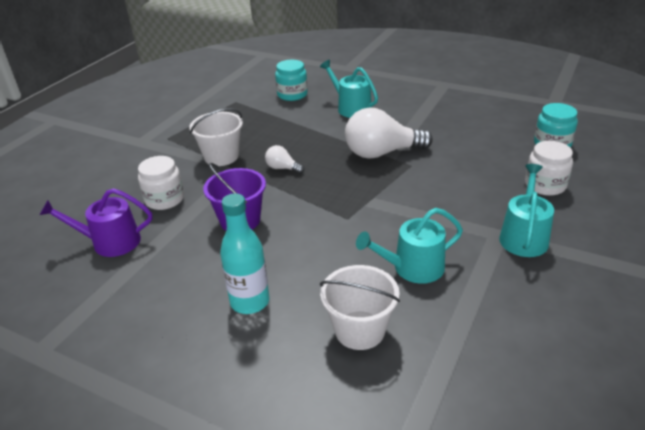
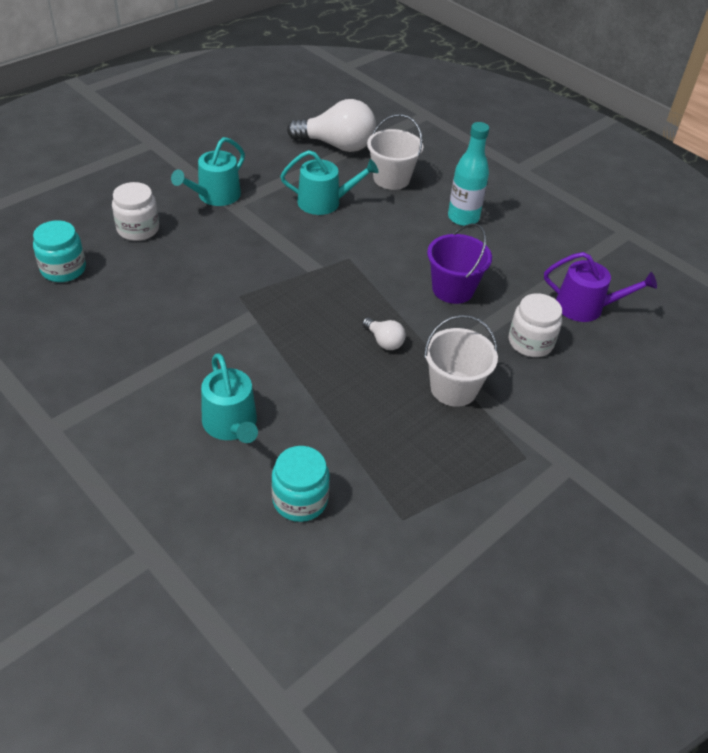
camera: 165 degrees left, 10 degrees up
white light bulb [345,107,433,159] -> white light bulb moved to [287,99,376,152]

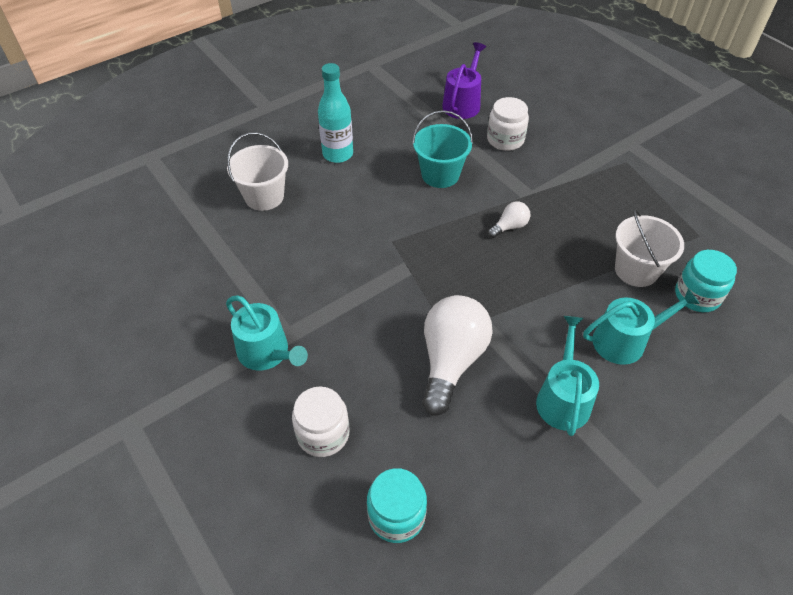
camera: 80 degrees left, 5 degrees up
turquoise watering can [280,150,379,215] -> turquoise watering can moved to [536,316,599,436]
white light bulb [287,99,376,152] -> white light bulb moved to [422,295,493,416]
white bucket [424,315,498,407] -> white bucket moved to [615,208,684,287]
purple bucket [427,223,492,304] -> turquoise bucket [412,110,473,188]

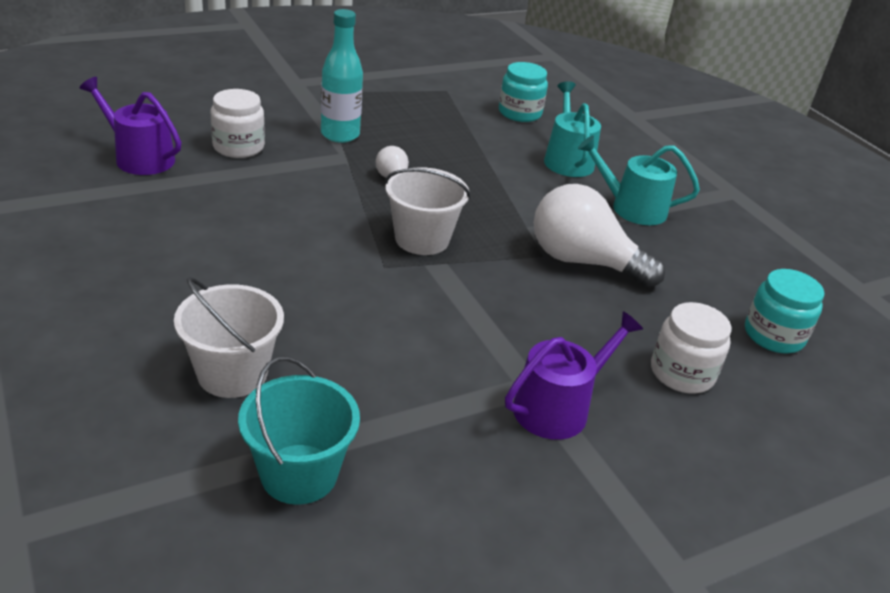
camera: 85 degrees left, 15 degrees down
turquoise watering can [226,296,308,370] -> purple watering can [505,311,643,440]
turquoise bottle [318,63,353,163] -> turquoise bottle moved to [321,9,363,143]
turquoise bucket [412,110,473,188] -> turquoise bucket moved to [238,356,360,505]
white bucket [615,208,684,287] -> white bucket moved to [384,167,471,255]

